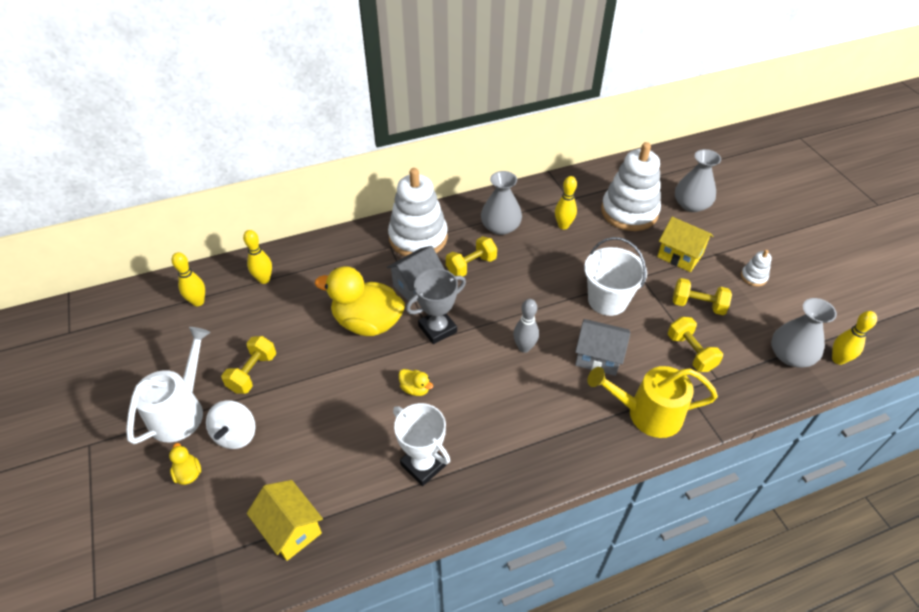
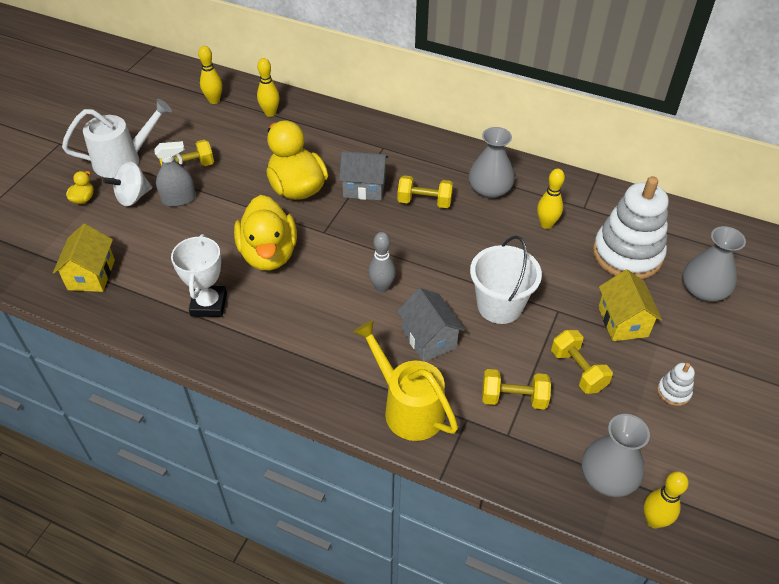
camera: 45 degrees right, 0 degrees up
white stacking toy [388,168,448,256] -> none
yellow duck [399,369,433,396] -> yellow duck [234,195,297,270], size x2.41
grey trophy [406,268,466,344] -> none
yellow dumbbell [668,317,723,372] -> yellow dumbbell turned 75 degrees clockwise [482,369,551,410]
none -> grey spray bottle [154,141,196,207]

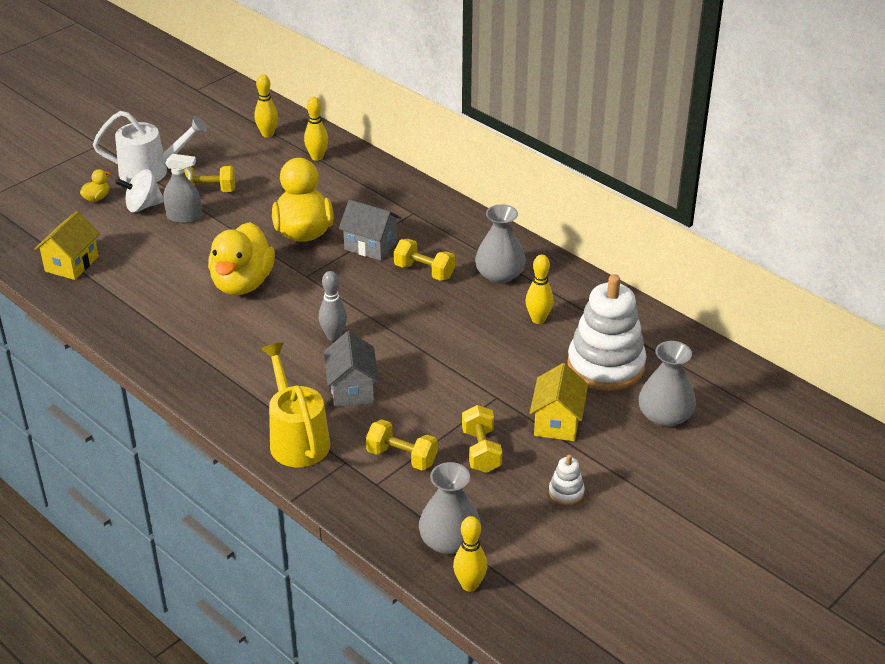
camera: 20 degrees right, 10 degrees down
white trophy [171,234,227,317] -> none
white bucket [470,236,542,324] -> none

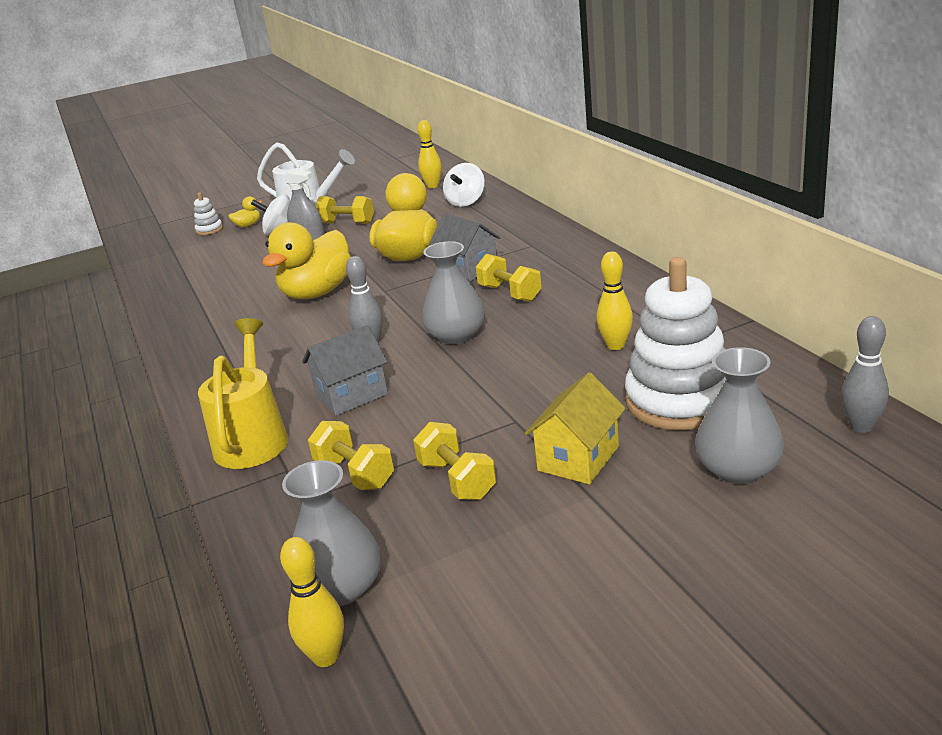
camera: 25 degrees right, 10 degrees down
yellow house [34,211,100,280] -> none
yellow bowling pin [304,97,328,161] -> white spinning top [443,163,485,207]
grey house [324,331,379,407] -> grey house turned 45 degrees clockwise [302,325,388,416]
yellow dumbbell [462,405,502,473] -> yellow dumbbell turned 45 degrees counterclockwise [413,422,496,500]
grey vase [475,204,526,284] -> grey vase moved to [422,241,485,344]
white stacking toy [549,455,585,505] -> white stacking toy moved to [194,192,223,235]
none -> grey bowling pin [841,316,889,433]

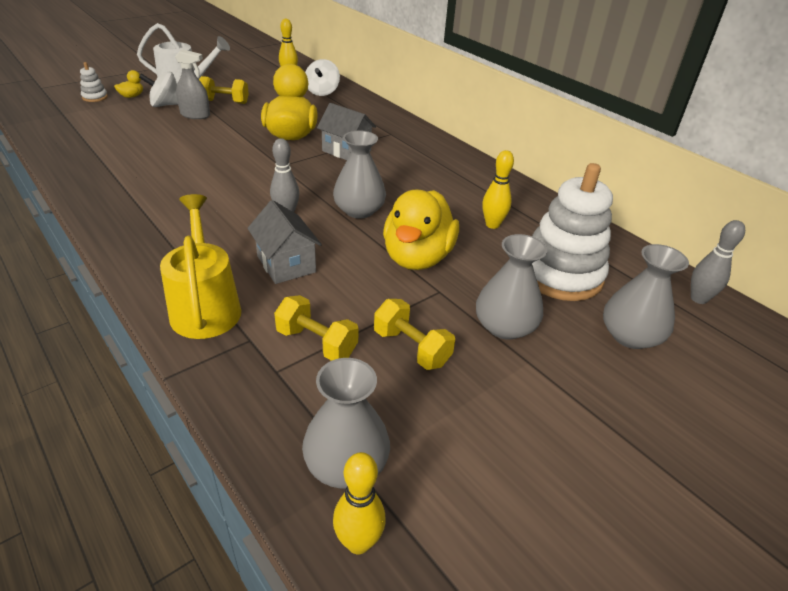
camera: 20 degrees left, 10 degrees up
yellow duck [262,222,351,299] -> yellow duck moved to [383,190,459,270]
grey house [302,325,388,416] -> grey house turned 75 degrees counterclockwise [247,200,322,284]
yellow dumbbell [476,254,541,302] -> none
yellow house [524,373,626,484] -> grey vase [476,234,547,340]

